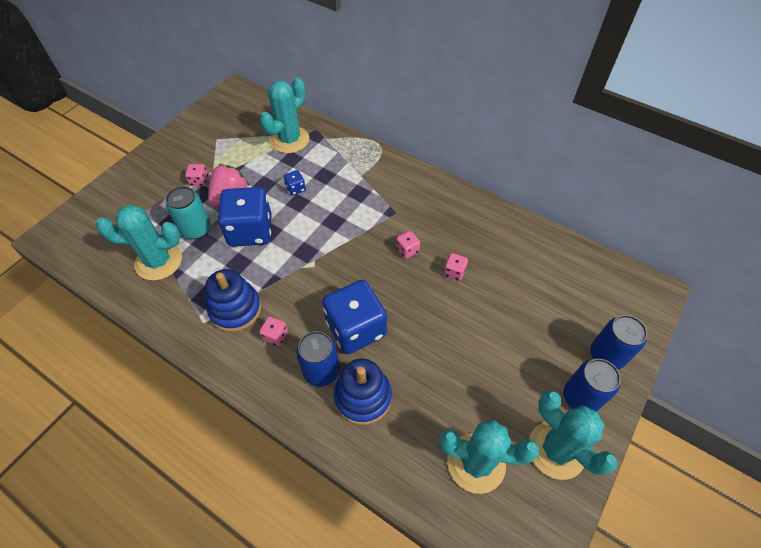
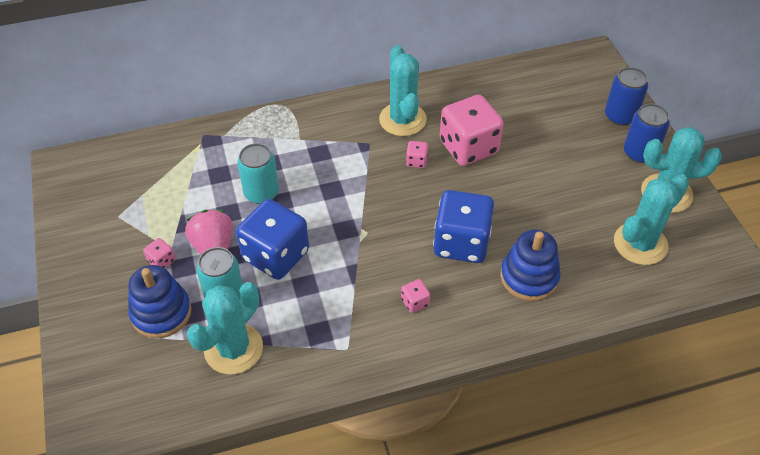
camera: 50 degrees left, 5 degrees down
blue stacking toy [205,269,261,332] -> blue stacking toy moved to [128,265,192,338]
turquoise cactus [260,77,309,153] -> turquoise cactus moved to [379,45,427,136]
blue dice [283,170,306,196] -> turquoise can [237,143,279,204]
blue can [296,331,340,387] -> none
pink dice [444,253,468,281] -> pink dice [440,95,504,166], size x2.41

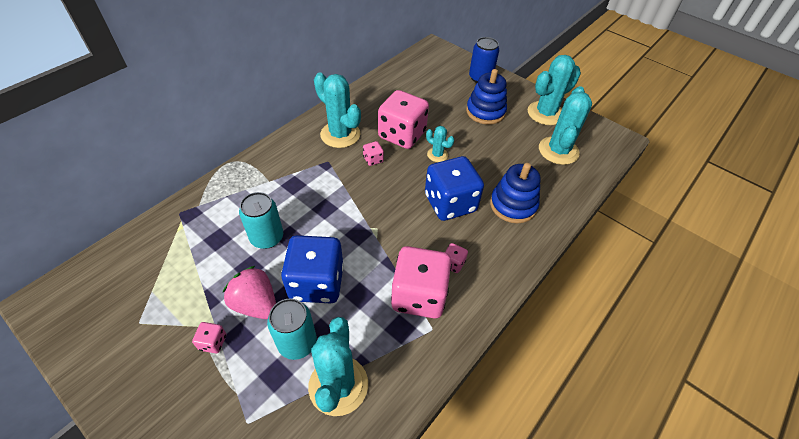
camera: 35 degrees left, 0 degrees up
blue stacking toy [128,265,192,338] -> blue stacking toy moved to [466,69,507,125]
blue can [624,104,670,163] -> none
none -> pink dice [391,246,452,318]
none -> turquoise cactus [426,126,454,162]

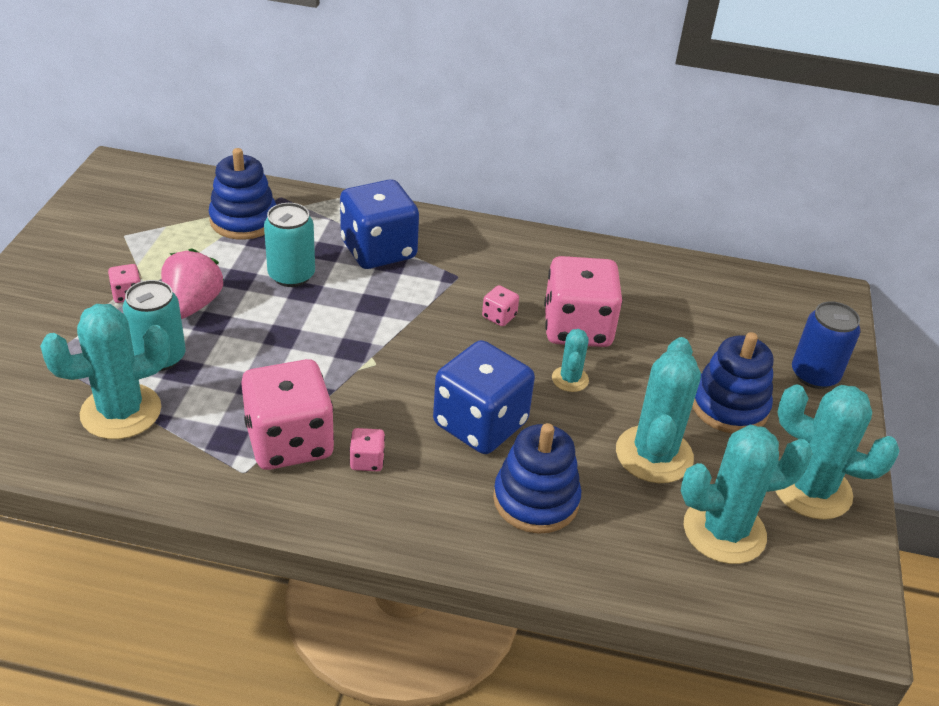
camera: 60 degrees right, 10 degrees down
blue dice [281,235,344,303] -> blue dice moved to [340,179,419,269]
turquoise cactus [314,73,361,148] -> turquoise cactus moved to [616,337,701,483]
none -> blue stacking toy [209,148,276,240]

